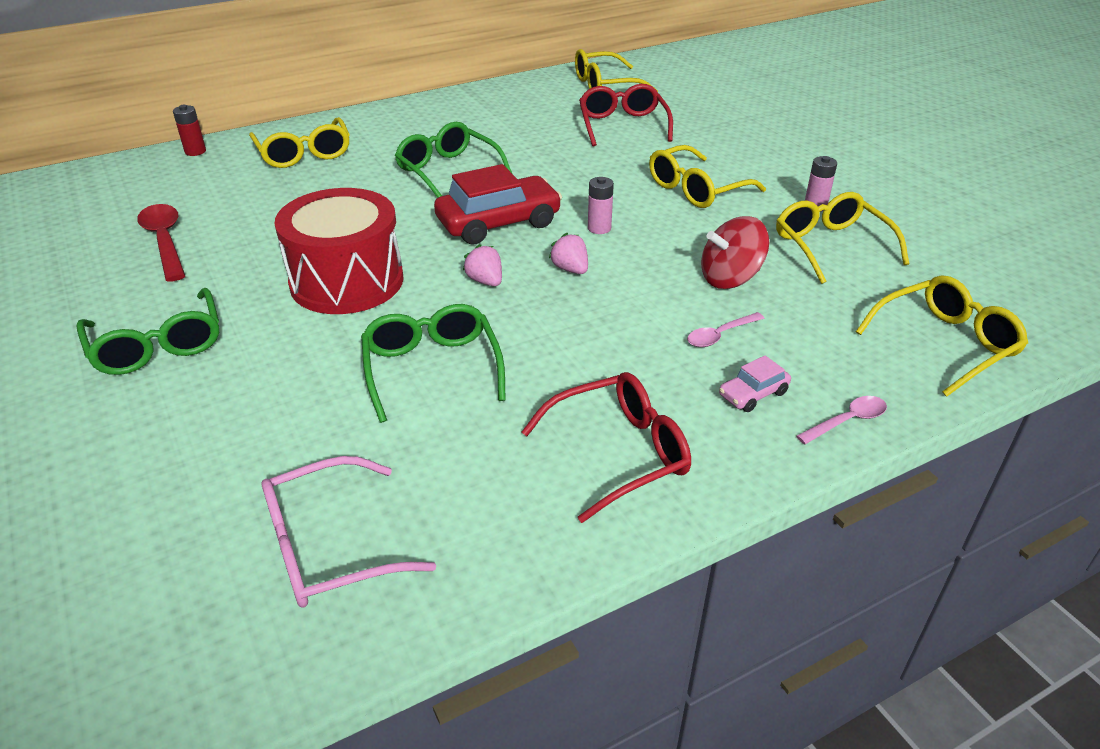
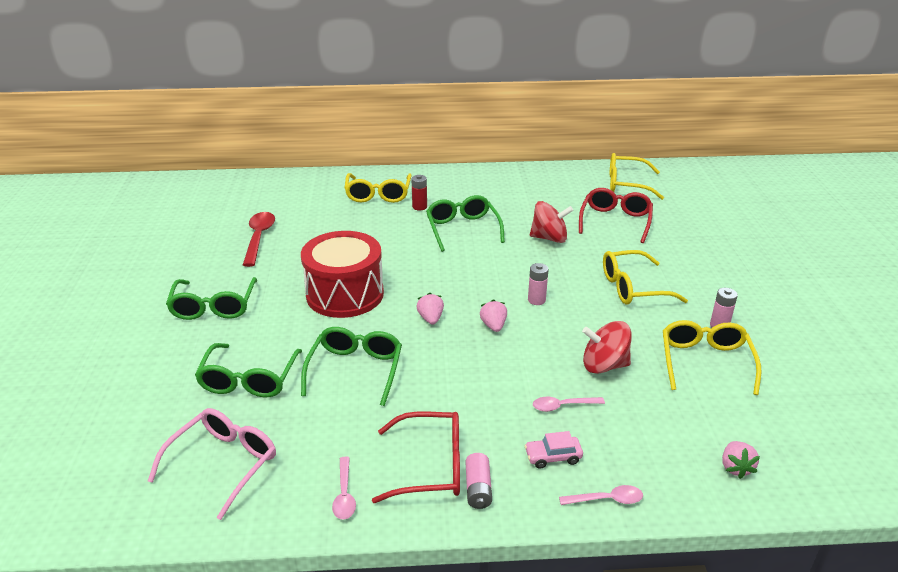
camera: 25 degrees right, 5 degrees down
red battery [173,105,206,156] -> red battery moved to [411,175,427,210]
pink glasses [262,456,436,608] -> pink glasses turned 120 degrees clockwise [148,408,276,520]
red car [434,164,562,244] -> none
yellow glasses [856,276,1028,397] -> pink strawberry [722,441,760,479]
none -> green glasses [195,343,302,397]
none -> pink spoon [332,457,356,519]
none -> pink battery [466,453,492,509]
none -> red spinning top [530,201,573,243]

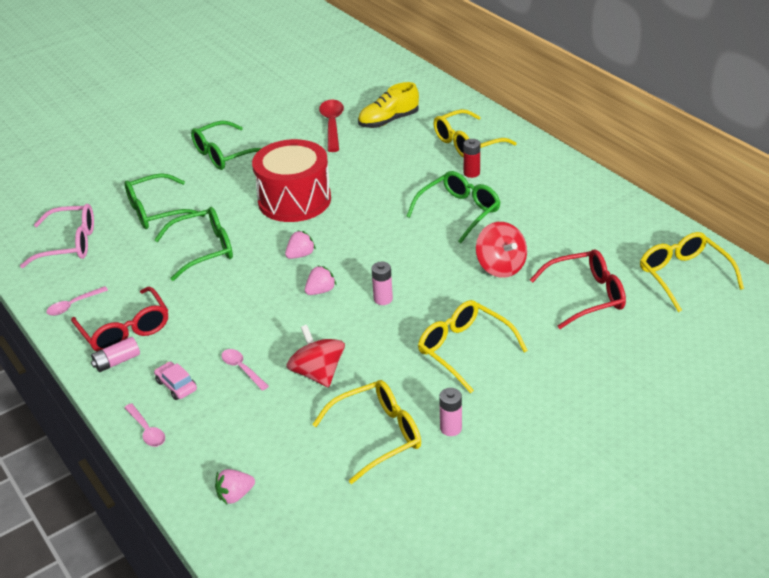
camera: 60 degrees right, 5 degrees up
red spoon [243,212,275,267] -> red spoon turned 60 degrees counterclockwise [319,100,344,152]
none -> yellow shoe [358,82,419,128]

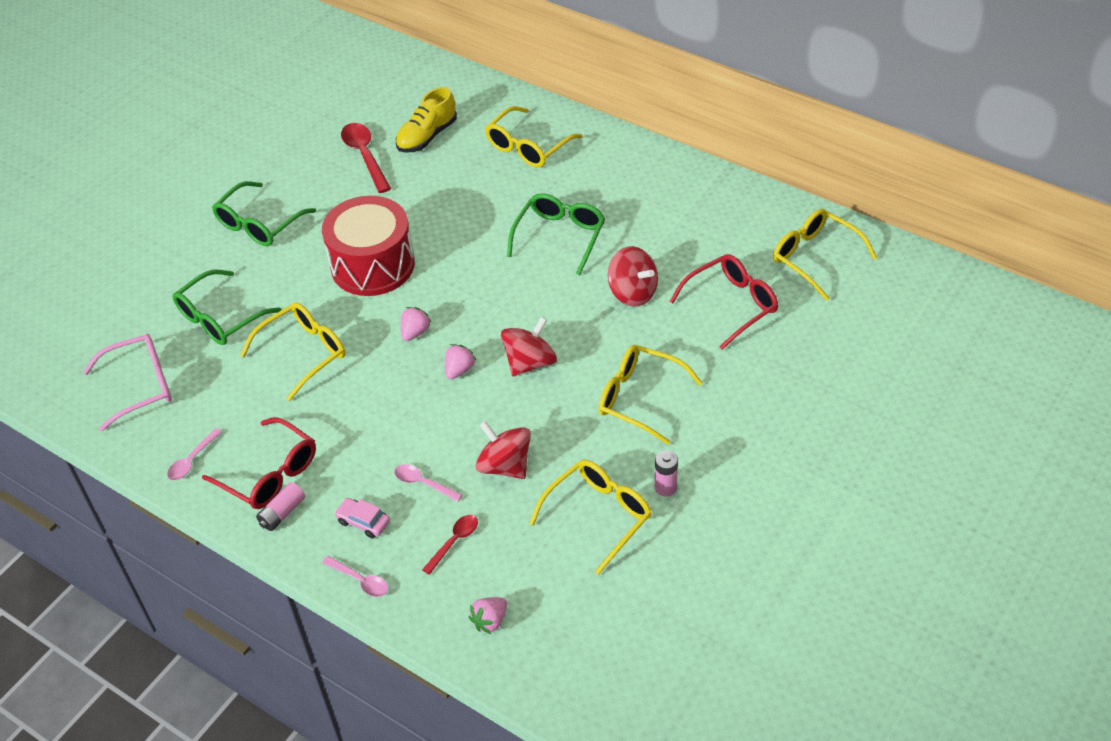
camera: 20 degrees left, 10 degrees up
green glasses [154,207,233,281] -> yellow glasses [240,302,345,401]
pink battery [371,262,393,305] -> red spinning top [501,317,557,377]
red battery [463,139,480,178] -> none
none -> red spoon [422,515,478,575]

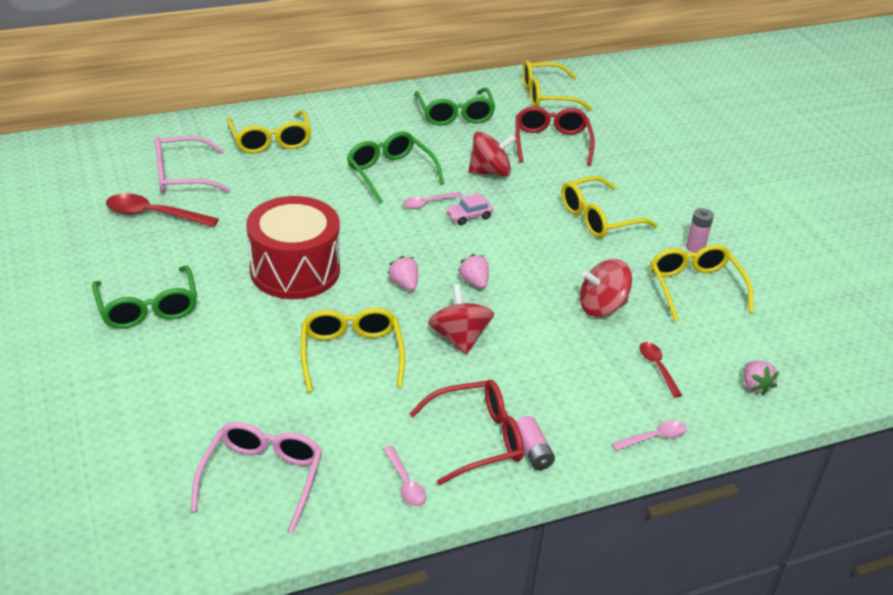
camera: 60 degrees left, 10 degrees down
green glasses [173,269,281,345] -> green glasses moved to [415,87,496,126]
pink car [334,498,390,538] -> pink car moved to [446,193,494,225]
pink spoon [394,464,462,502] -> pink spoon moved to [403,192,463,209]
yellow shoe [396,87,457,153] -> pink glasses [155,136,231,193]
red spinning top [501,317,557,377] -> red spinning top moved to [428,284,494,355]

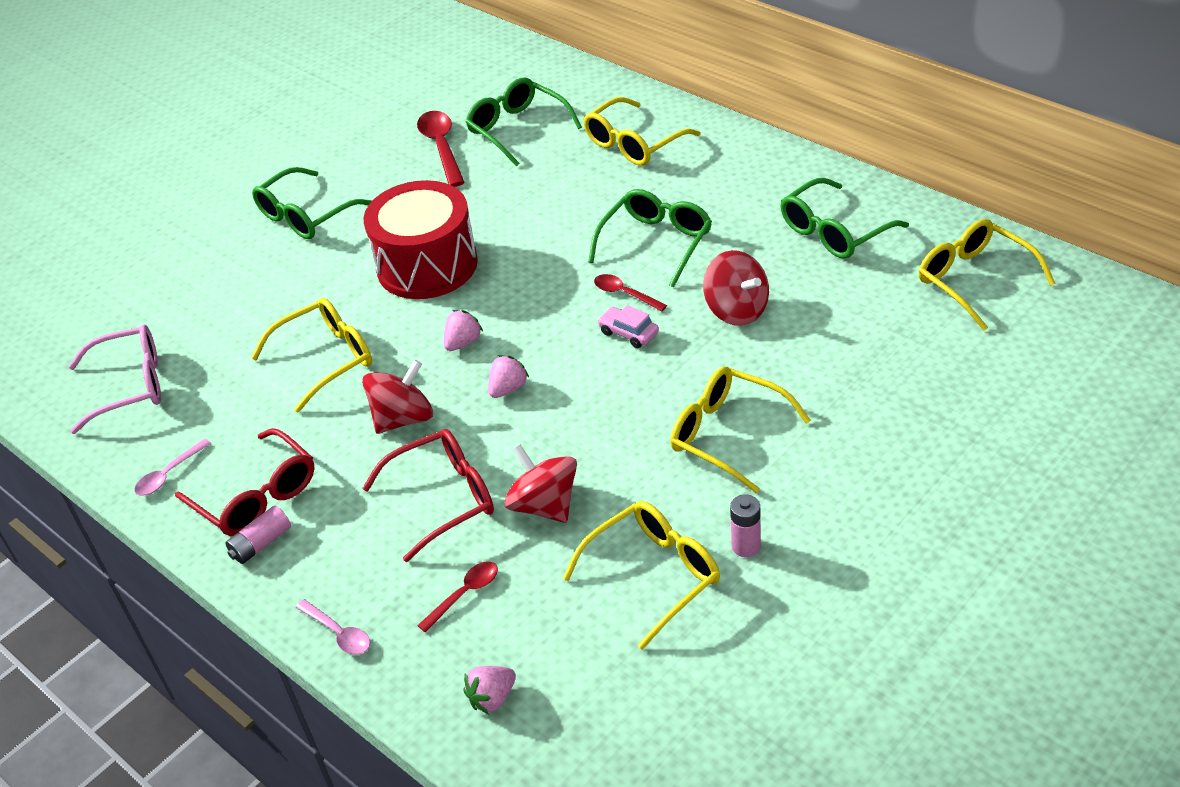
camera: 70 degrees right, 5 degrees up
pink glasses [155,136,231,193] -> green glasses [466,78,582,167]
pink spoon [403,192,463,209] -> red spoon [594,274,667,311]
red glasses [515,106,595,166] -> red glasses moved to [362,429,494,562]

